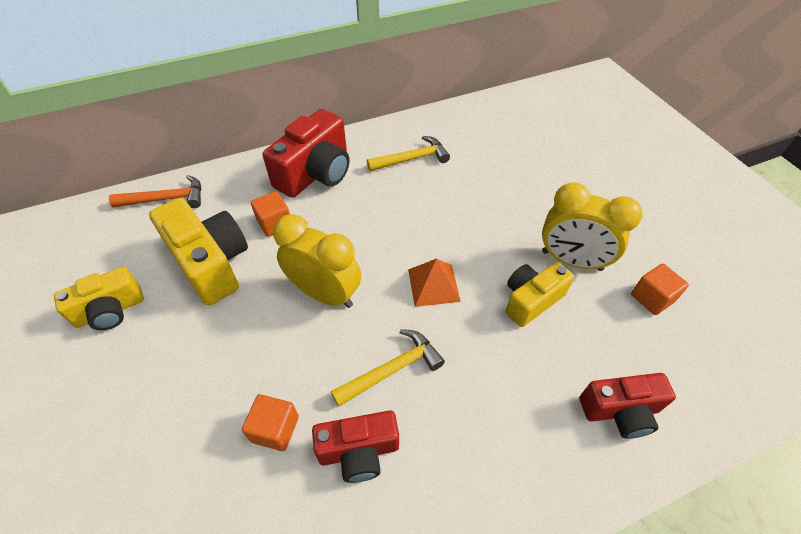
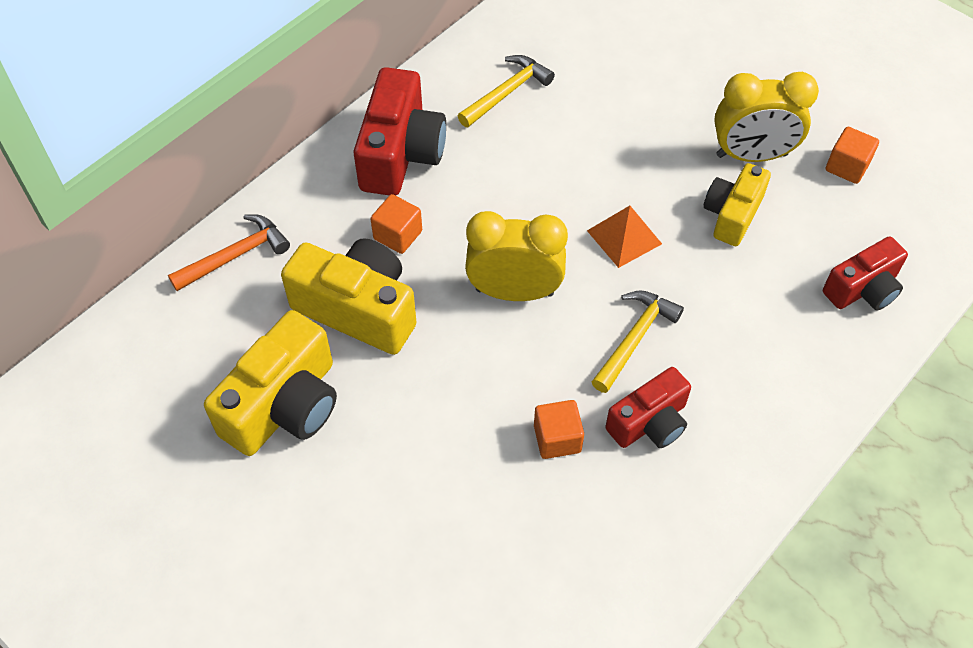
camera: 25 degrees left, 5 degrees up
yellow camera [54,267,144,330] -> yellow camera [204,310,337,456], size x1.58

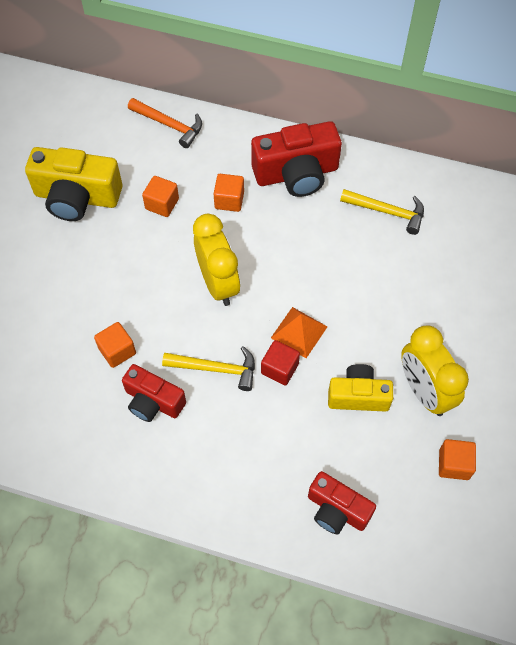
camera: 65 degrees right, 5 degrees up
yellow camera [281,238,416,355] -> orange cube [142,176,179,217]
none -> red cube [261,340,300,386]

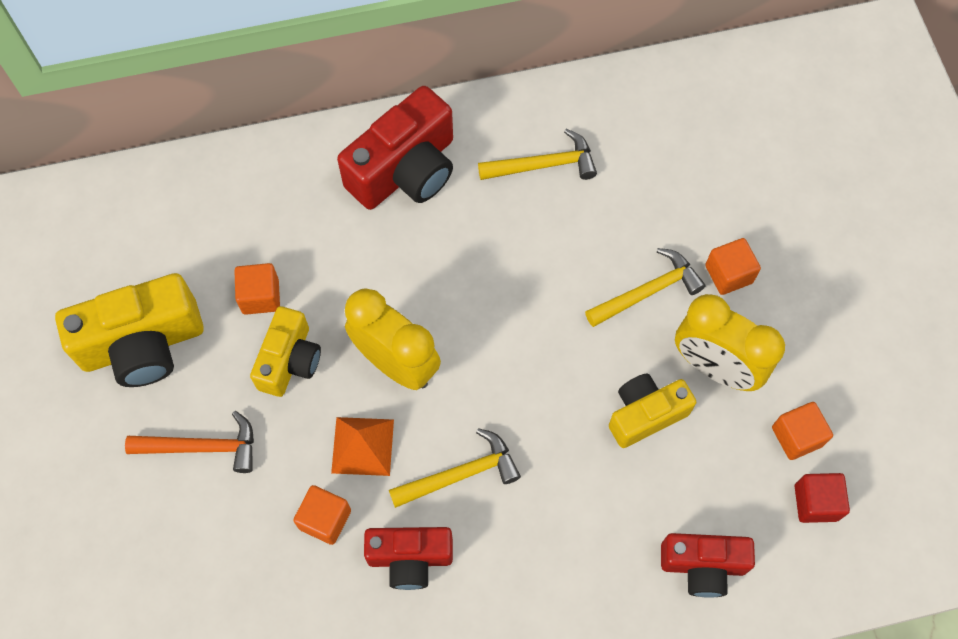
camera: 30 degrees left, 5 degrees up
orange hammer [128,98,202,148] -> orange hammer moved to [125,411,254,473]
orange cube [214,174,244,212] -> orange cube moved to [705,238,761,295]
red cube [261,340,300,386] -> red cube moved to [795,473,850,523]
orange pyramid [271,307,328,358] -> orange pyramid moved to [331,417,394,476]
none -> yellow camera [250,306,321,397]
none -> yellow hammer [585,248,706,327]

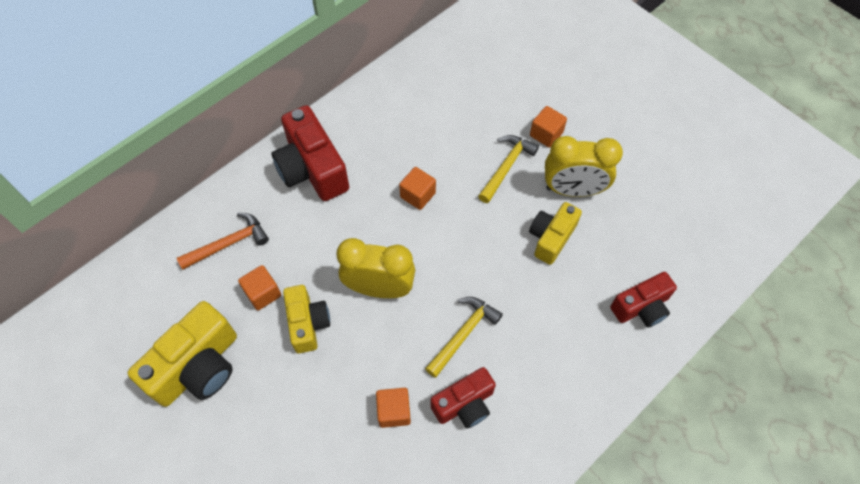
camera: 30 degrees left, 5 degrees down
orange hammer [125,411,254,473] -> orange hammer moved to [177,212,269,270]
orange pyramid [331,417,394,476] -> none
red camera [337,86,453,210] -> red camera turned 135 degrees clockwise [271,105,349,201]
yellow hammer [478,129,597,180] -> none
orange cube [772,402,833,460] -> orange cube moved to [399,167,436,210]
red cube [795,473,850,523] -> none

